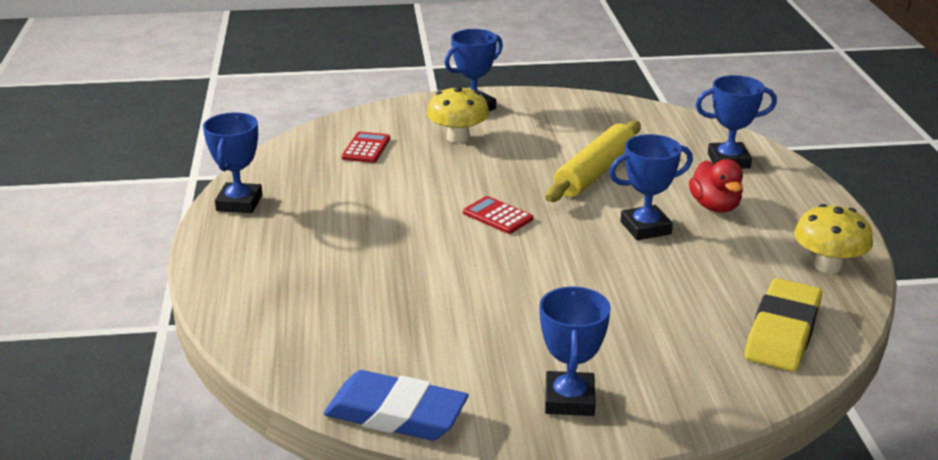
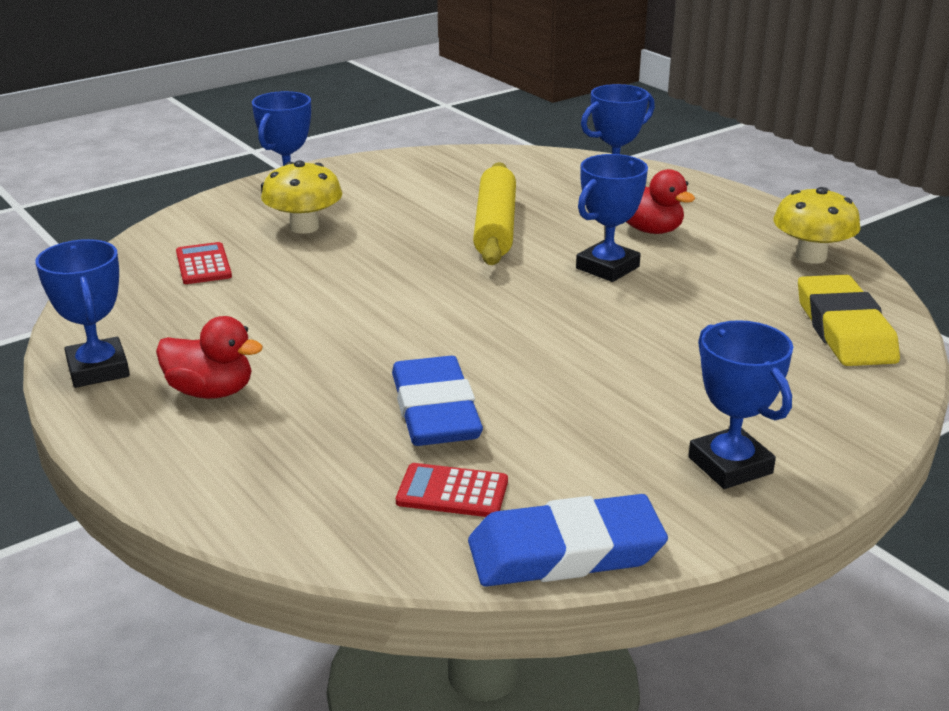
camera: 30 degrees left, 0 degrees up
red calculator [463,196,533,234] -> red calculator moved to [396,463,508,517]
none -> red duck [156,316,263,399]
none -> blue eraser [392,356,483,446]

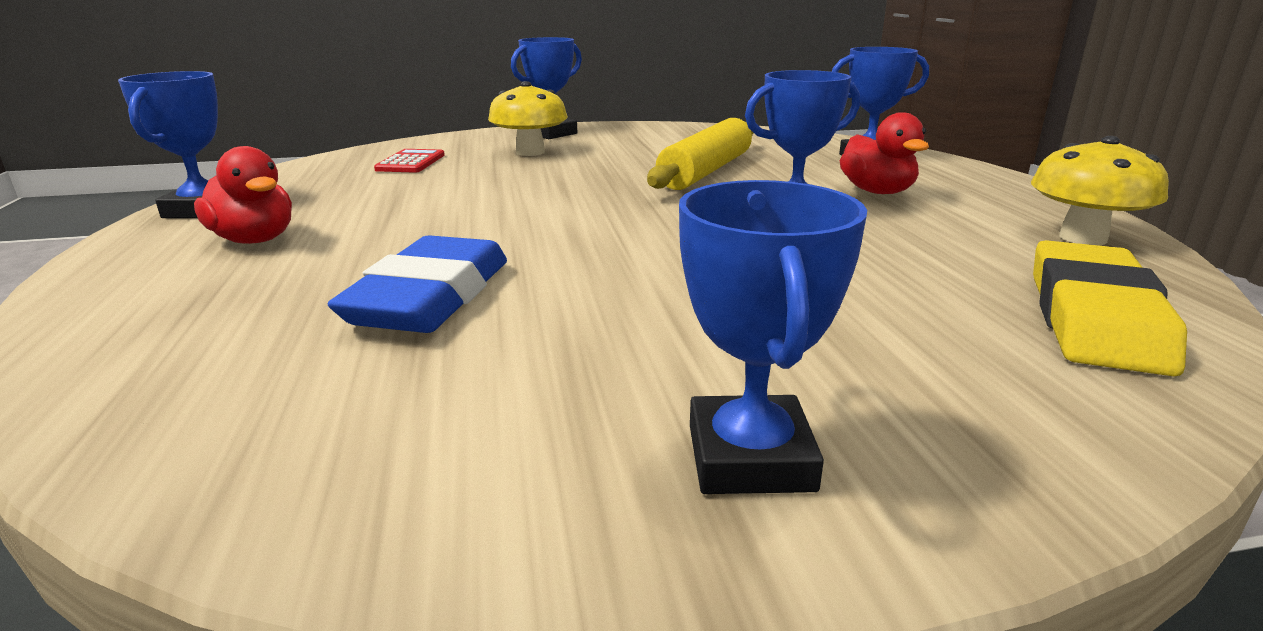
camera: 25 degrees right, 5 degrees down
red calculator [396,463,508,517] -> none
blue eraser [468,494,668,587] -> none

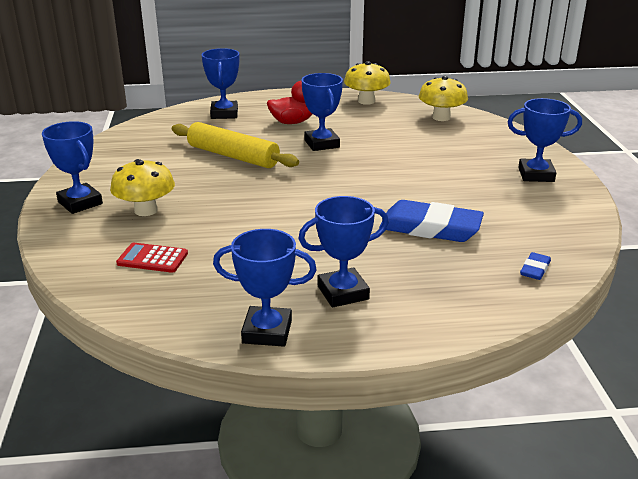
camera: 85 degrees left, 5 degrees up
red duck [194,146,292,244] -> blue trophy [298,196,389,307]
yellow eraser [1033,240,1187,376] -> yellow mushroom [419,76,468,121]
none -> blue eraser [520,252,551,280]

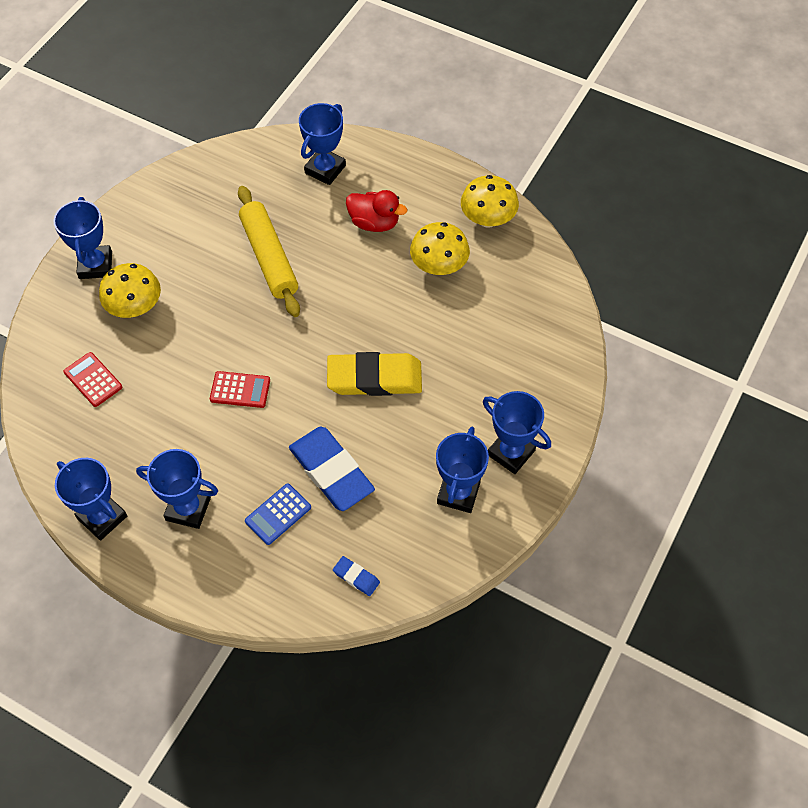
camera: 35 degrees right, 30 degrees up
blue trophy [302,73,343,151] -> blue trophy moved to [436,427,489,513]
yellow mushroom [419,76,468,121] -> yellow mushroom moved to [410,222,470,275]
blue eraser [520,252,551,280] -> blue eraser turned 60 degrees clockwise [333,556,380,596]
none -> red calculator [210,371,270,408]
none -> blue calculator [245,484,311,545]
none -> yellow eraser [327,352,422,396]

